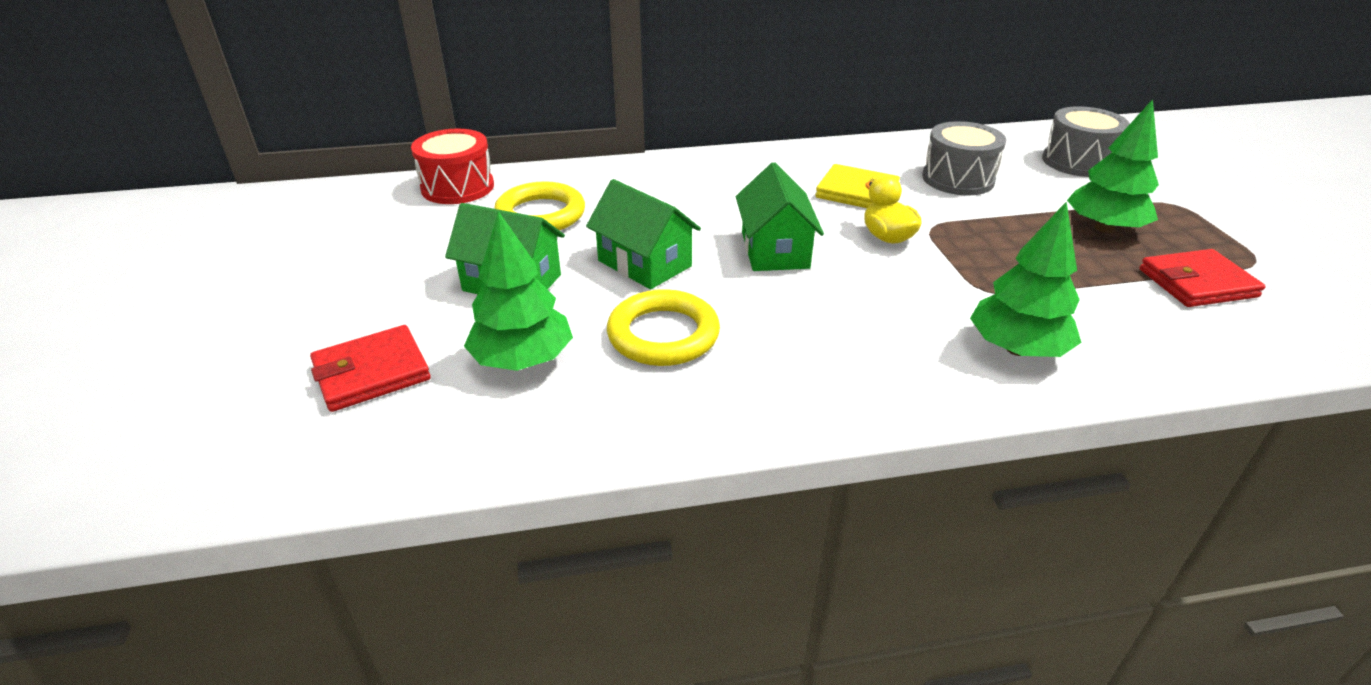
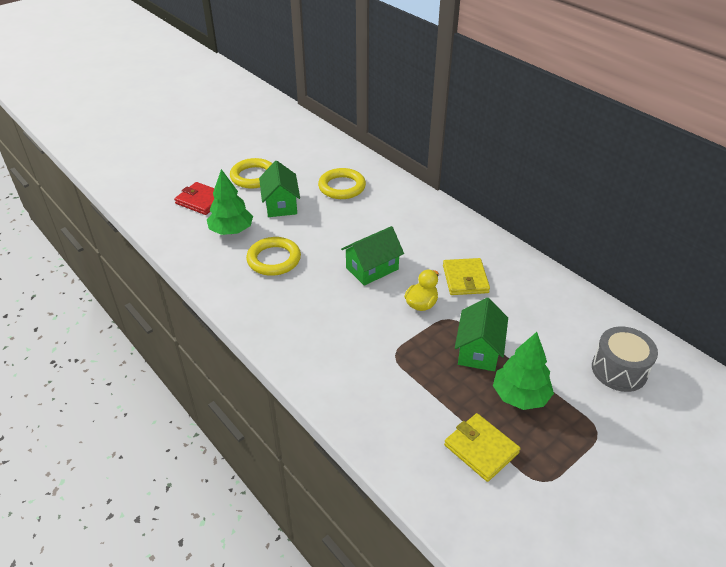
camera: 60 degrees right, 5 degrees up
red drum [411,129,494,204] -> none
green house [586,179,701,289] -> green house moved to [455,298,508,371]
grey drum [922,121,1006,195] -> none
green tree [970,201,1082,357] -> none
red wallet [1139,249,1266,307] -> yellow wallet [444,413,520,482]
none -> yellow ring [230,158,272,189]

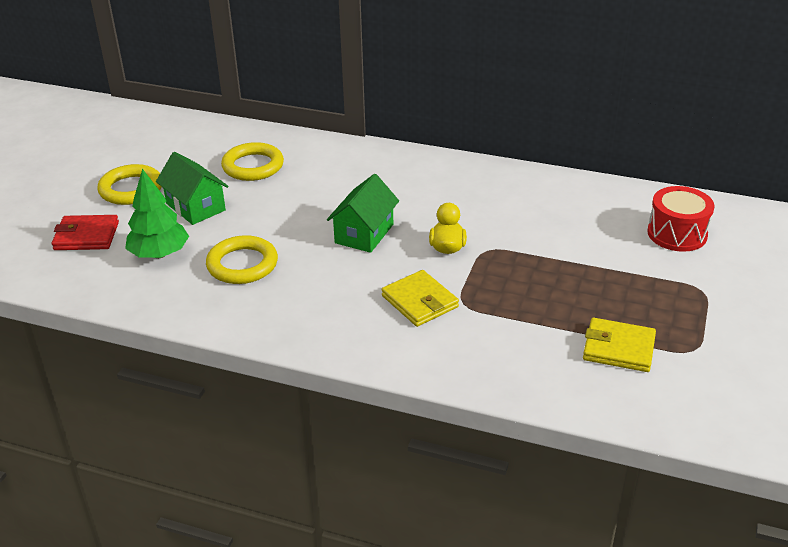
camera: 30 degrees left, 5 degrees down
yellow wallet [443,258,490,295] -> yellow wallet moved to [382,270,459,327]
green house [455,298,508,371] -> none
green tree [493,332,554,410] -> none
grey drum [592,326,658,392] -> red drum [647,186,714,252]

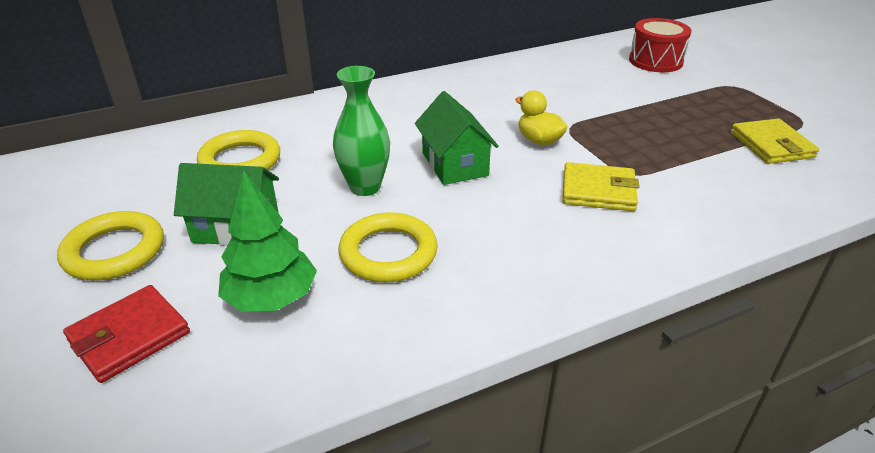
camera: 45 degrees left, 0 degrees up
yellow wallet [583,318,656,372] -> yellow wallet turned 75 degrees counterclockwise [731,119,819,164]
none -> green vase [333,66,390,196]

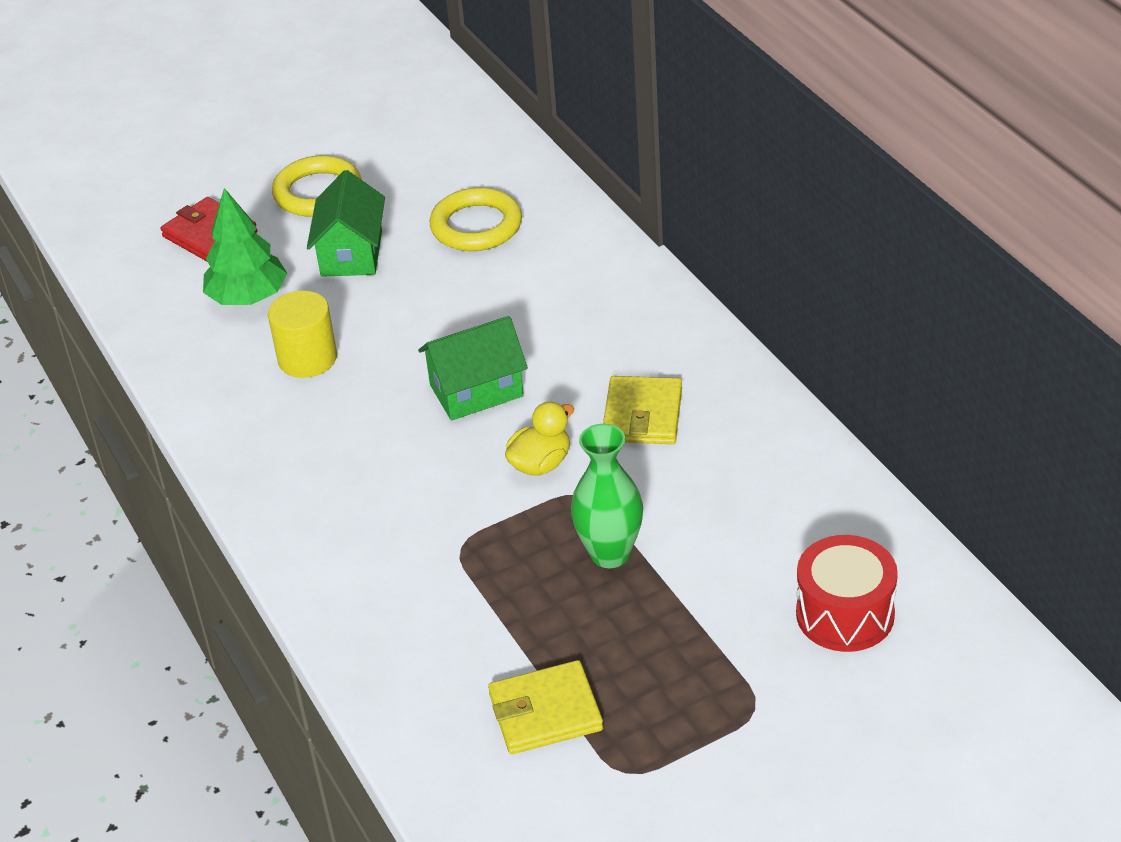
camera: 90 degrees right, 5 degrees up
green vase [333,66,390,196] -> green vase moved to [571,424,643,568]
yellow ring [339,212,438,282] -> yellow cylinder [268,291,337,378]
yellow wallet [562,162,639,211] -> yellow wallet moved to [603,376,682,444]

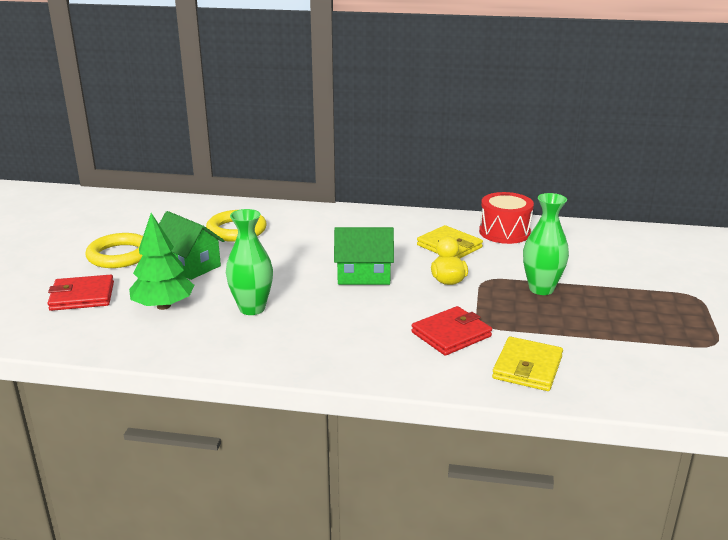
camera: 55 degrees left, 15 degrees down
yellow cylinder [268,291,337,378] -> green vase [226,209,273,315]
green house [418,316,528,420] -> green house turned 75 degrees clockwise [334,227,394,285]
yellow wallet [488,660,603,754] -> yellow wallet moved to [492,336,563,391]
red drum [796,535,898,652] -> red drum moved to [479,192,534,244]
none -> red wallet [411,306,492,356]

